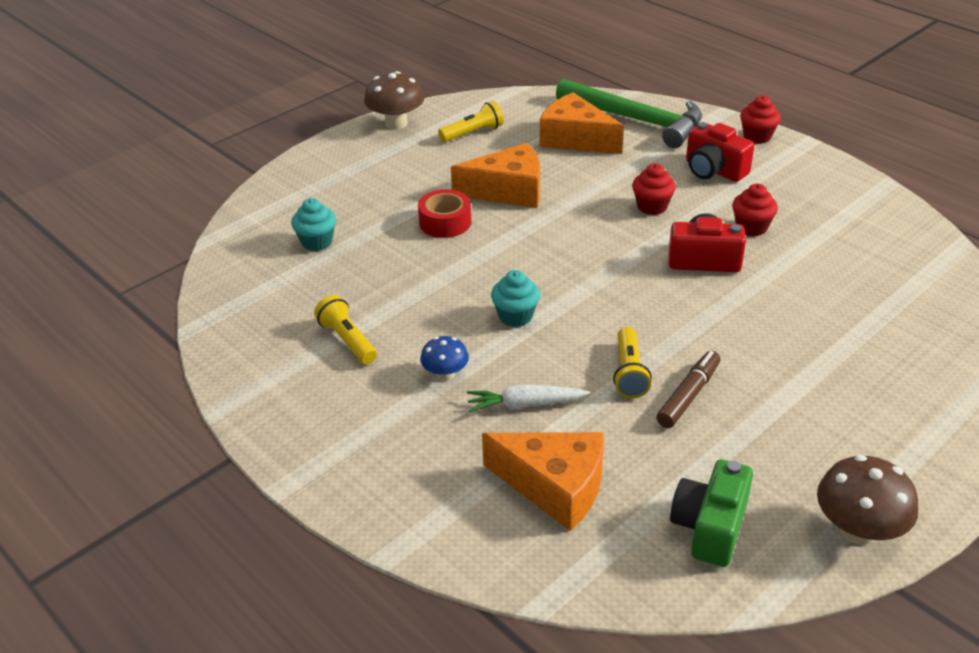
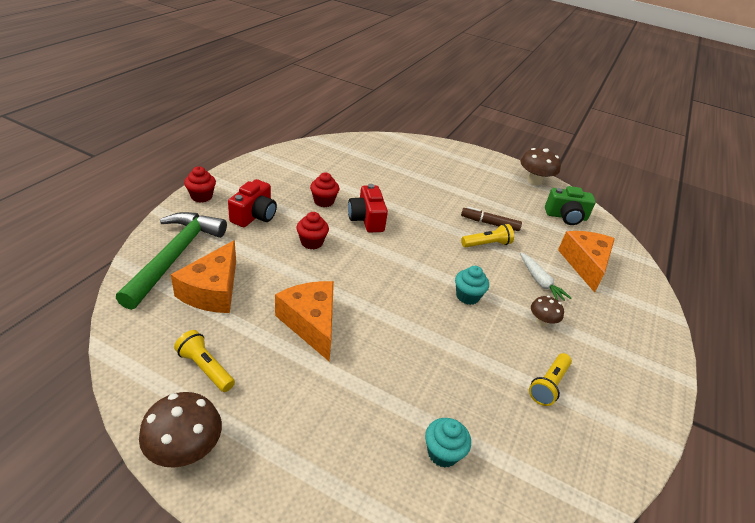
camera: 115 degrees left, 0 degrees up
red tape [418,189,471,238] -> none
blue mushroom [420,336,469,381] -> brown mushroom [531,296,564,326]

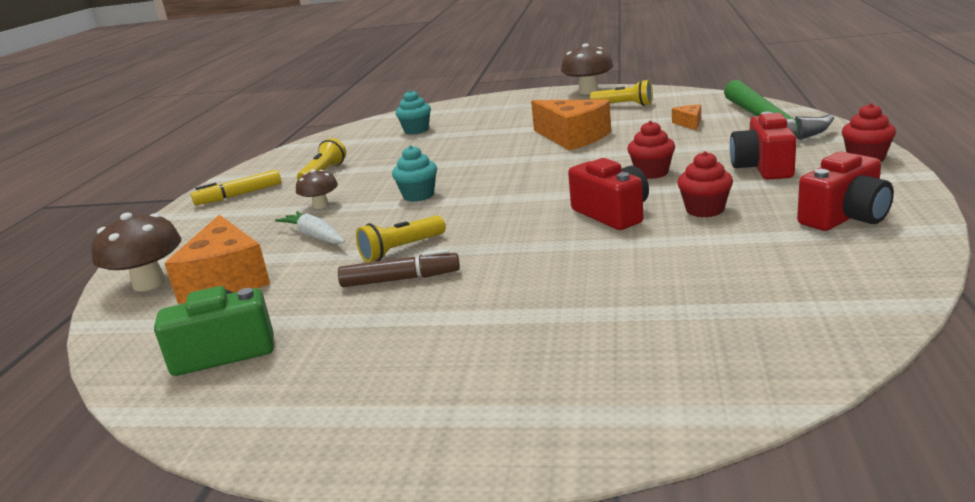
camera: 170 degrees right, 15 degrees down
orange cheese [171,240,236,313] -> orange cheese [672,104,701,131], size x0.46
brown mushroom [520,148,561,185] -> brown mushroom moved to [91,213,181,291]
none -> yellow marker [191,170,281,205]
none -> red camera [797,152,894,231]

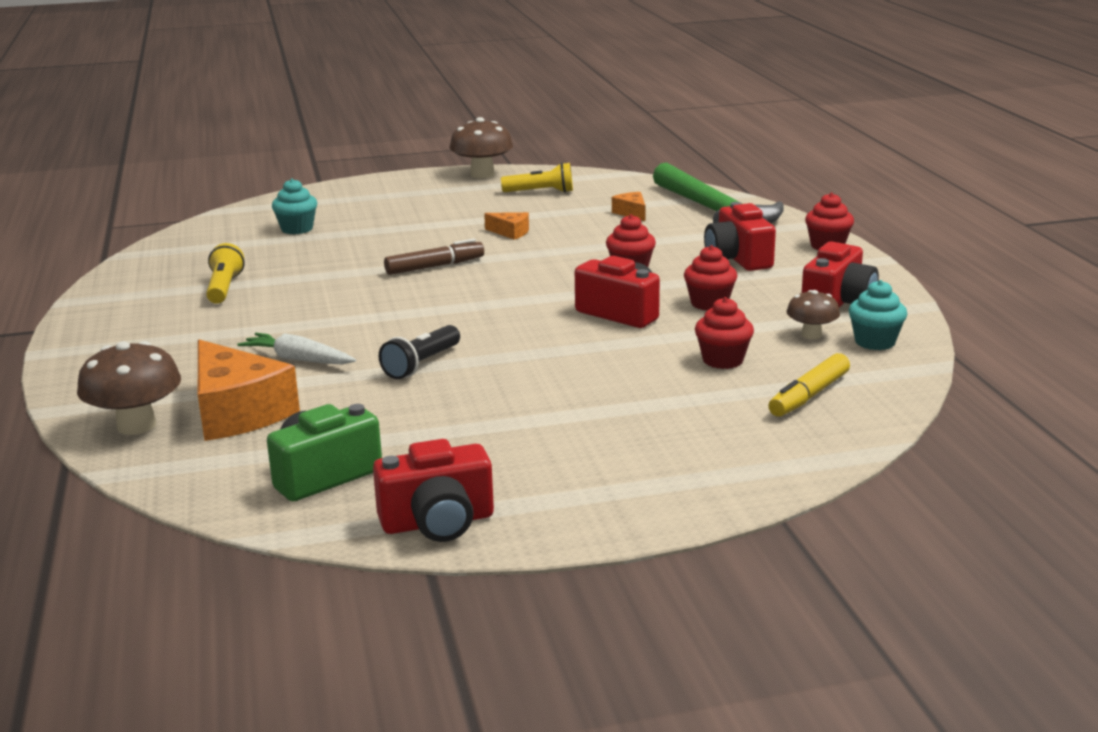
camera: 25 degrees left, 0 degrees up
yellow marker [191,170,281,205] -> yellow marker moved to [768,353,850,417]
brown mushroom [296,169,338,209] -> brown mushroom moved to [787,290,840,339]
brown marker [338,249,460,287] -> brown marker moved to [384,239,484,275]
yellow flashlight [356,215,446,262] -> black flashlight [379,325,460,379]
turquoise cupcake [392,145,437,202] -> turquoise cupcake moved to [848,280,907,350]
orange cheese [531,100,611,150] -> orange cheese [484,212,529,240], size x0.46
none -> red camera [373,439,494,542]
none -> red cupcake [695,297,754,369]

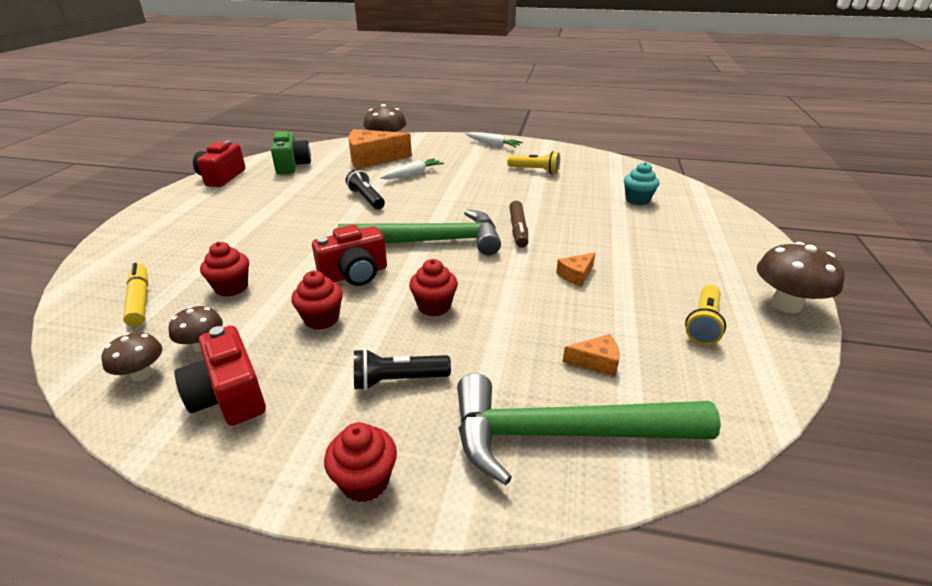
camera: 115 degrees right, 10 degrees up
red camera [704,202,776,271] -> black flashlight [354,348,451,390]
turquoise cupcake [848,280,907,350] -> brown mushroom [101,332,162,381]
none -> green hammer [337,209,501,255]
none -> white carrot [466,132,523,147]

